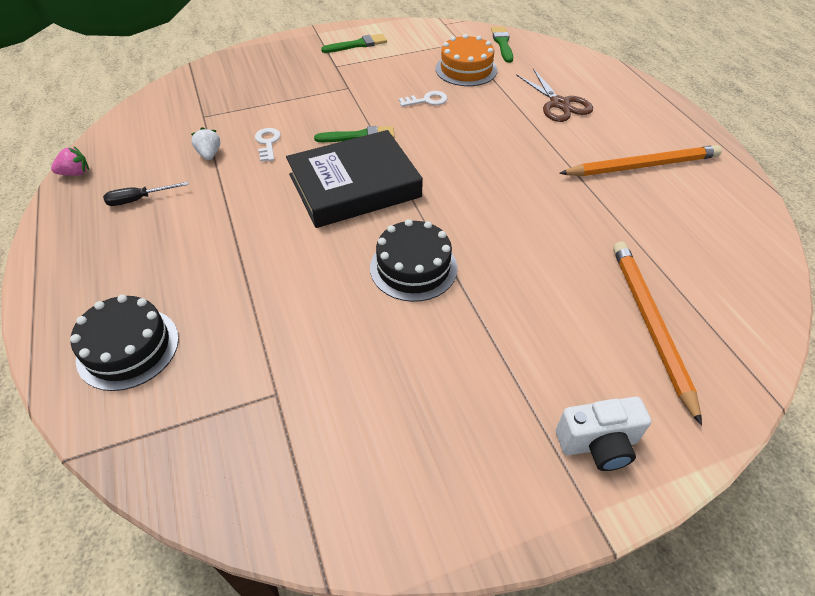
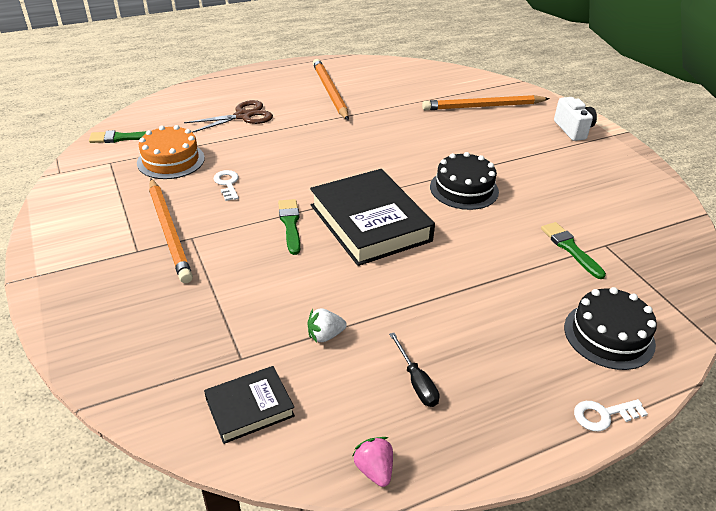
camera: 95 degrees left, 10 degrees down
white key [255,128,281,162] -> white key moved to [574,399,648,431]
green brush [321,34,387,53] -> green brush moved to [541,222,606,279]
none -> orange pencil [149,179,193,283]
none -> black book [204,366,295,444]

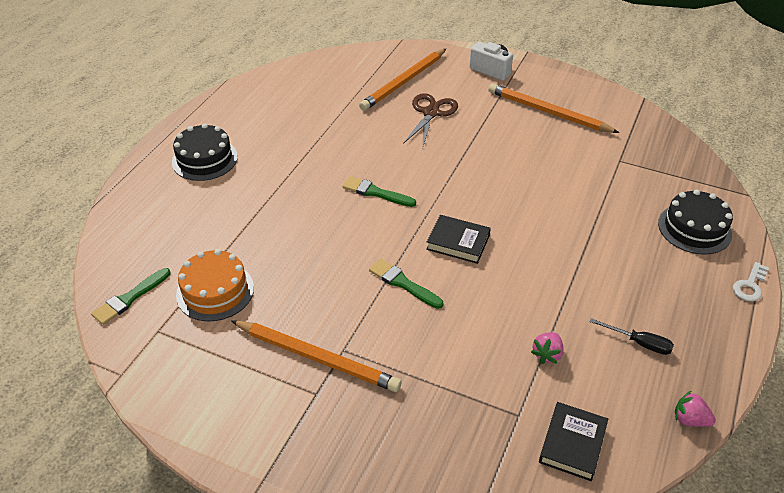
camera: 40 degrees left, 5 degrees up
brown scissors [184,100,273,133] -> brown scissors moved to [403,93,458,146]
white key [214,170,239,201] -> none
white strawberry [307,309,347,343] -> pink strawberry [531,332,564,364]
black book [310,169,435,266] -> black book [426,215,491,264], size x0.51
orange pencil [313,59,349,120] -> orange pencil moved to [488,83,619,133]
black cake [430,152,499,210] -> black cake moved to [172,123,238,181]
green brush [541,222,606,279] -> green brush moved to [342,176,416,207]

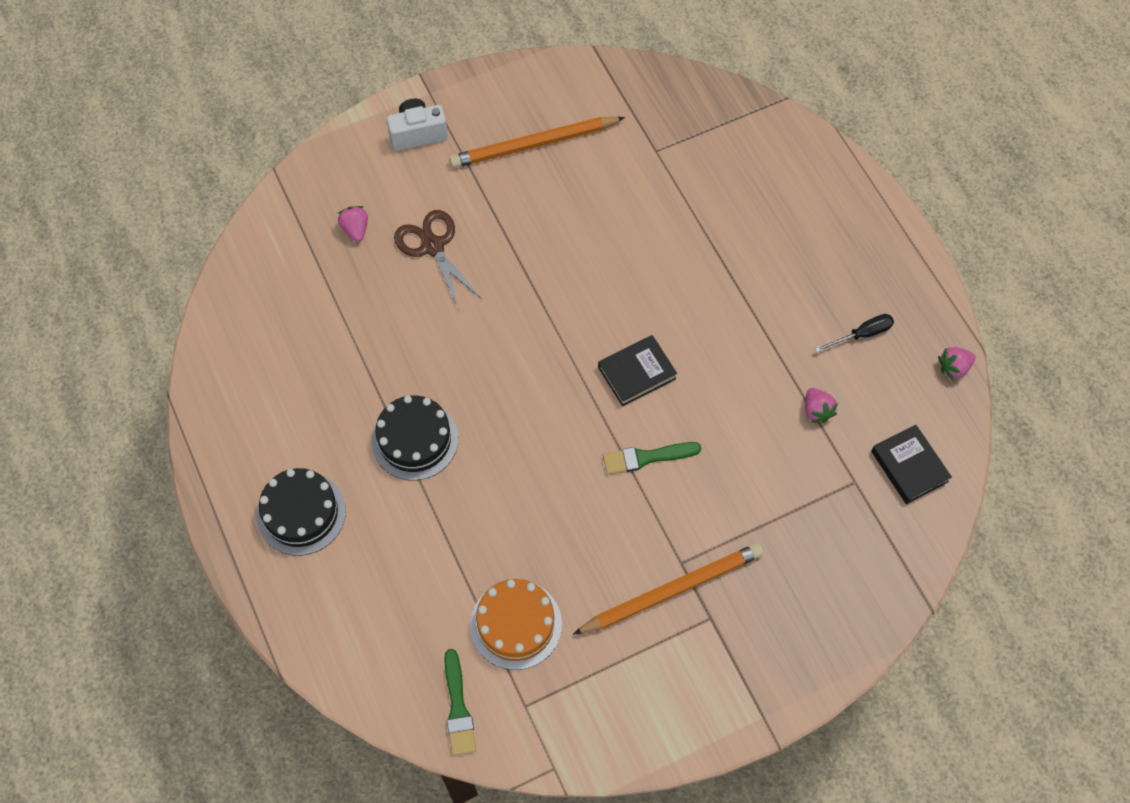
camera: 50 degrees left, 20 degrees up
green brush [342,176,416,207] -> none
orange pencil [359,49,446,111] -> pink strawberry [337,206,368,242]
black cake [658,189,733,255] -> black cake moved to [372,395,458,480]
white key [733,262,769,301] -> none

